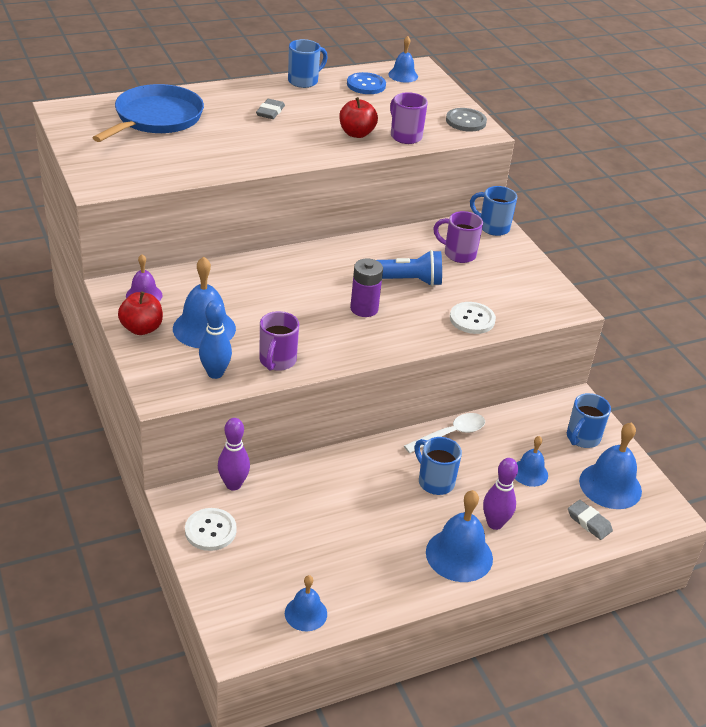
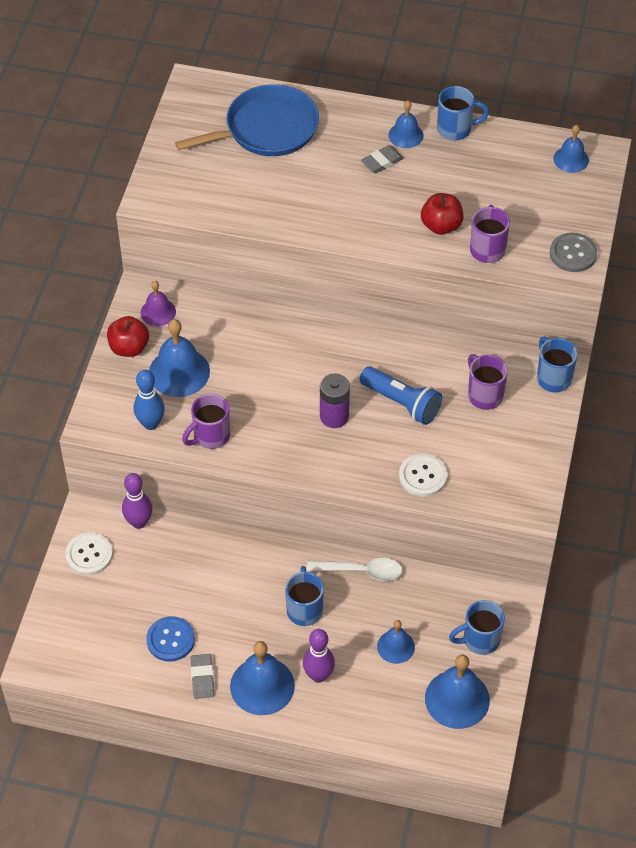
camera: 40 degrees right, 15 degrees up
blue bell [285,575,327,631] -> blue bell moved to [388,100,424,148]
blue button [347,72,386,94] -> blue button moved to [146,616,195,662]
grey eraser [568,500,613,540] -> grey eraser moved to [190,654,214,699]

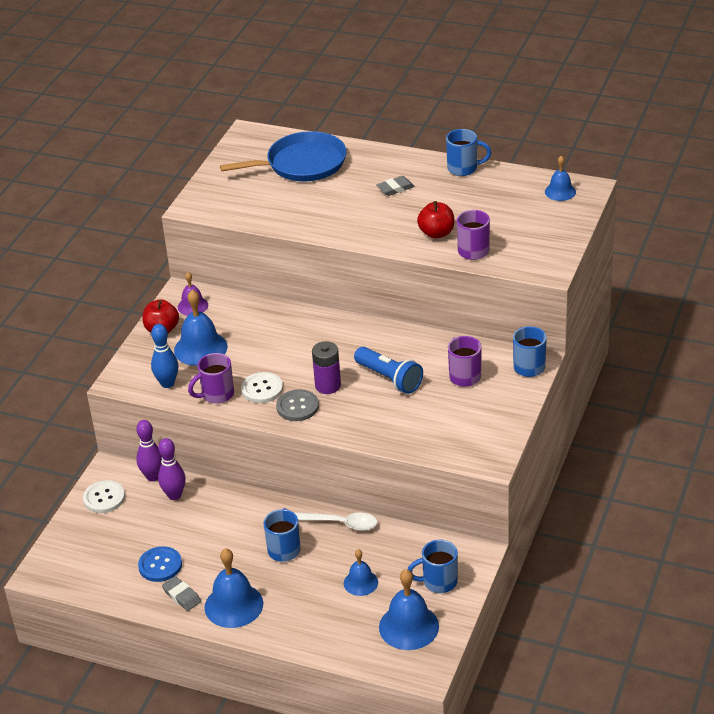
camera: 10 degrees right, 15 degrees down
grey eraser [190,654,214,699] -> grey eraser turned 45 degrees counterclockwise [162,576,201,611]
purple bowling pin [303,629,335,683] -> purple bowling pin moved to [158,438,186,500]
blue bell [388,100,424,148] -> none
white button [399,454,447,497] -> white button moved to [241,372,283,403]
grey button [550,233,597,272] -> grey button moved to [276,389,319,421]

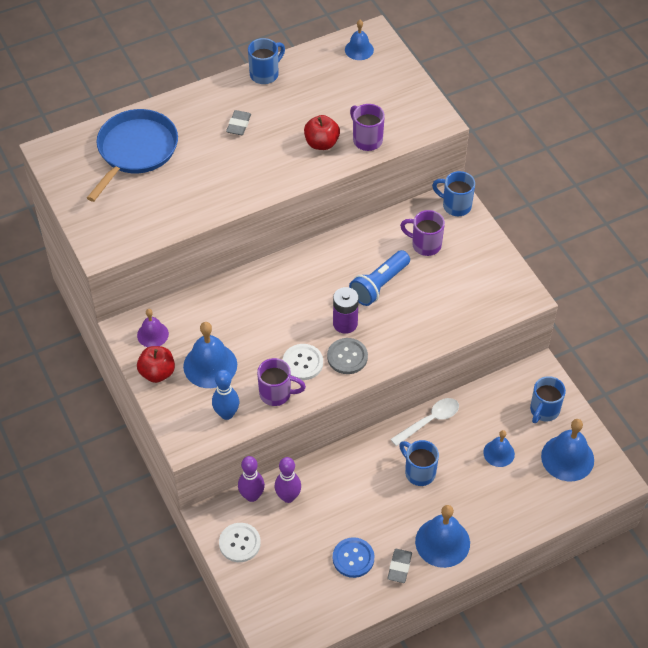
camera: 50 degrees left, 15 degrees up
grey eraser [162,576,201,611] -> grey eraser turned 75 degrees counterclockwise [388,549,412,583]
purple mug [188,353,234,404] -> purple mug turned 90 degrees counterclockwise [257,358,306,406]
blue flashlight [354,347,423,394] -> blue flashlight turned 135 degrees clockwise [349,250,410,306]

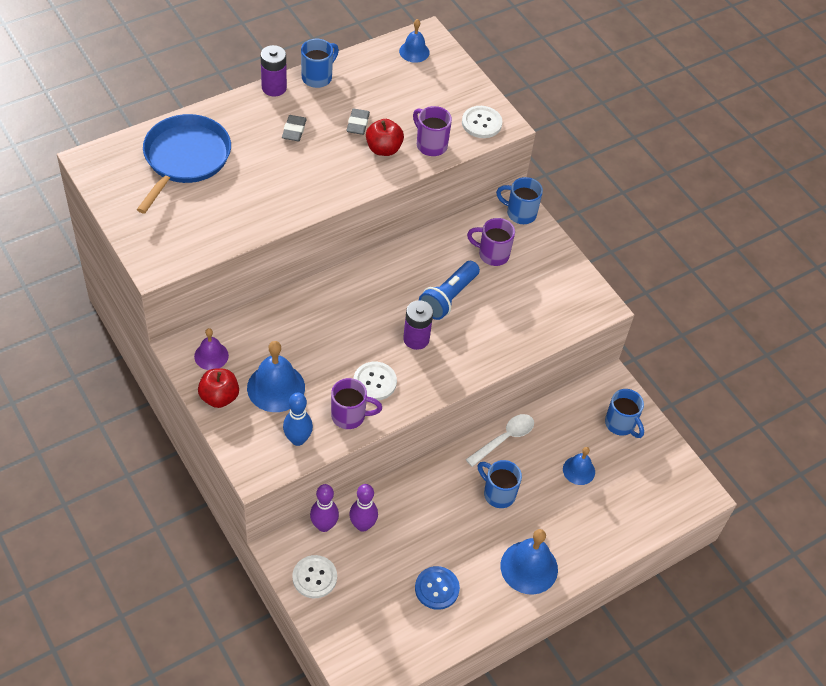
camera: 10 degrees left, 0 degrees up
grey button [327,338,368,374] -> none
grey eraser [388,549,412,583] -> grey eraser moved to [346,109,370,135]
blue mug [530,376,566,423] -> blue mug turned 60 degrees counterclockwise [605,389,644,438]
blue bell [541,419,594,481] -> none
none -> purple battery [260,45,287,97]
none -> white button [462,106,502,138]

